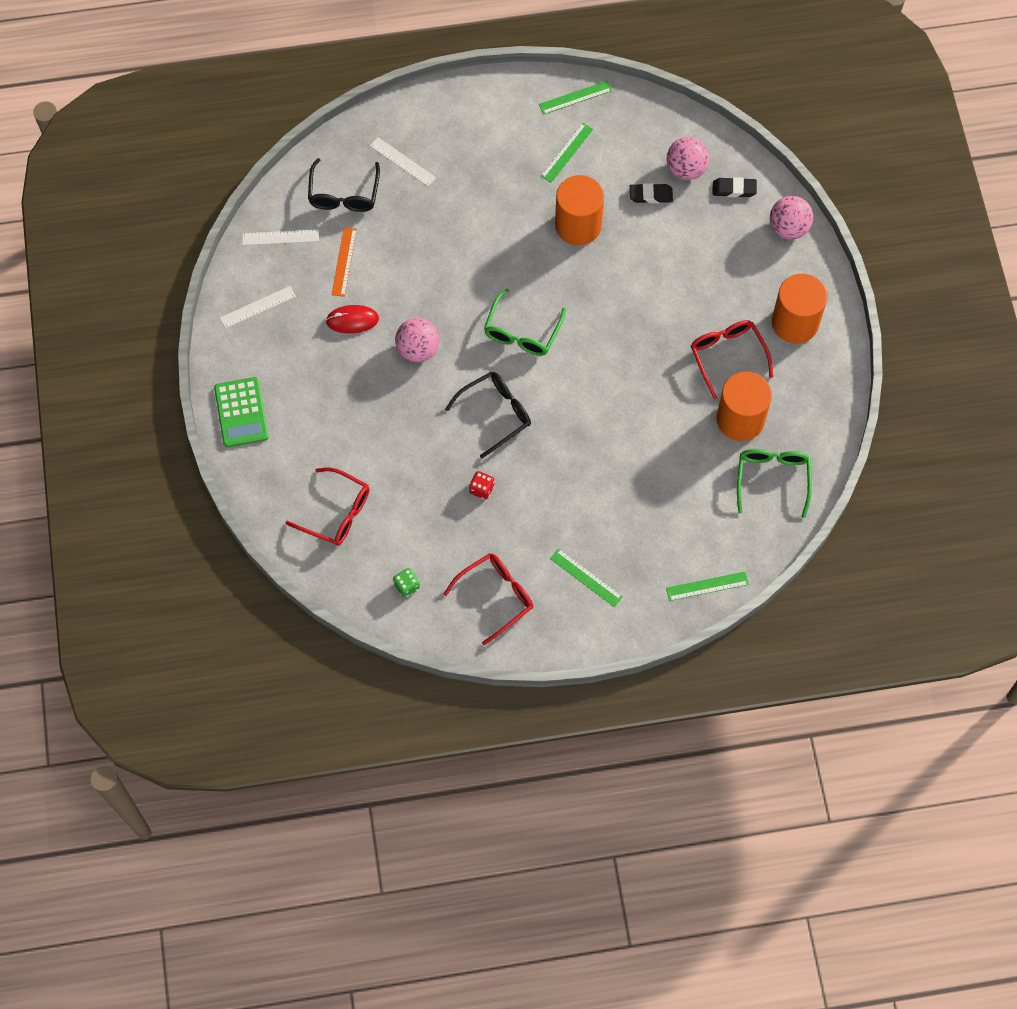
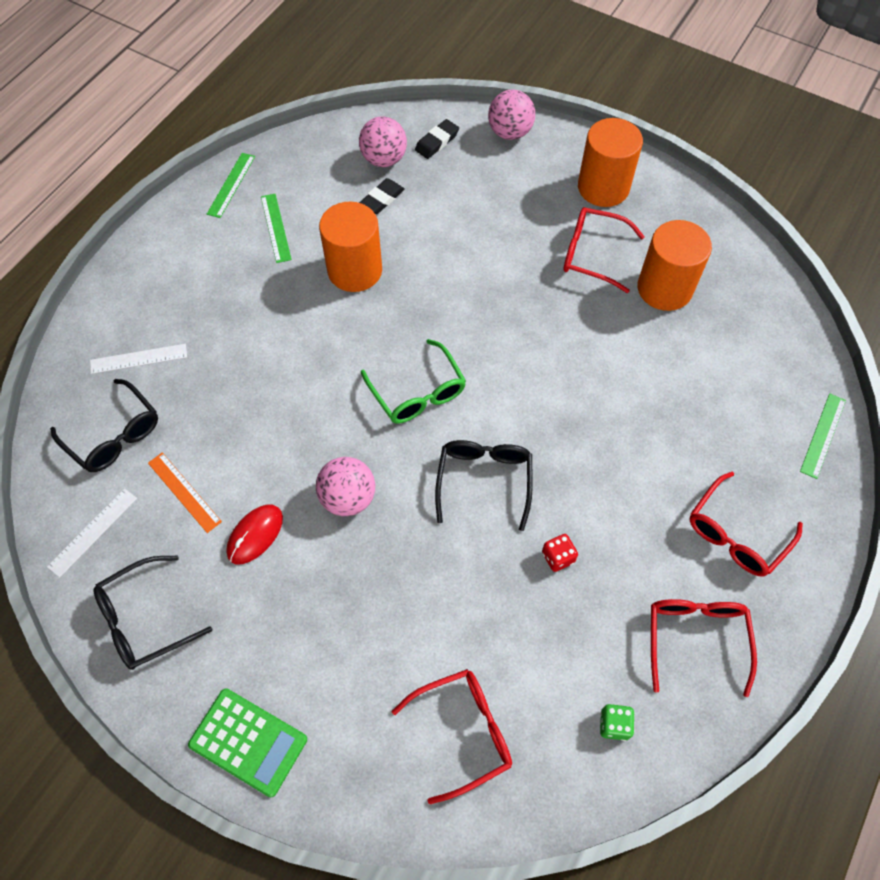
camera: 50 degrees left, 5 degrees down
white ruler [220,286,296,329] -> black glasses [93,556,212,670]
green ruler [550,549,623,607] -> red glasses [689,472,803,577]
green glasses [737,449,812,518] -> none

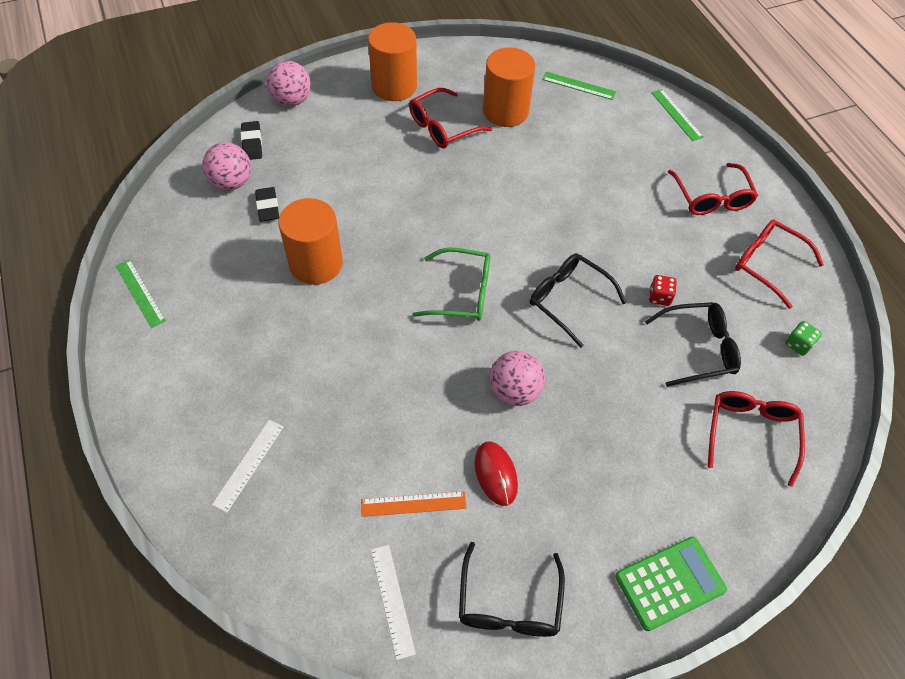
camera: 55 degrees left, 5 degrees down
black glasses [50,379,158,472] -> black glasses moved to [645,302,741,387]
green ruler [261,194,292,263] -> green ruler moved to [542,71,616,100]

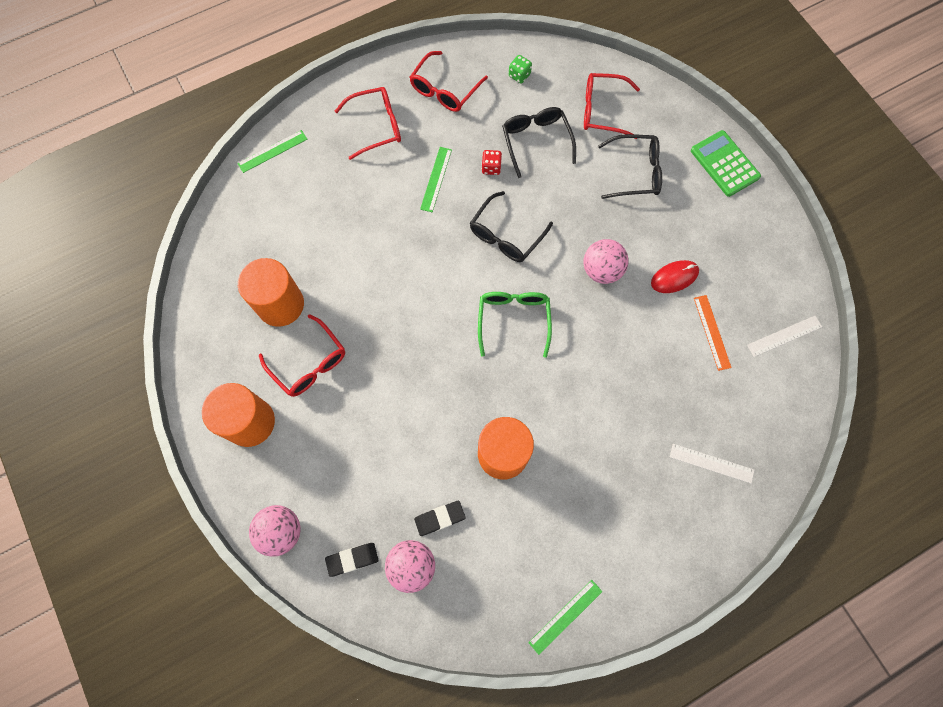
camera: 95 degrees left, 15 degrees up
black glasses [459,542,565,637] -> black glasses moved to [598,134,662,199]
green ruler [542,71,616,100] -> green ruler moved to [420,147,452,212]

